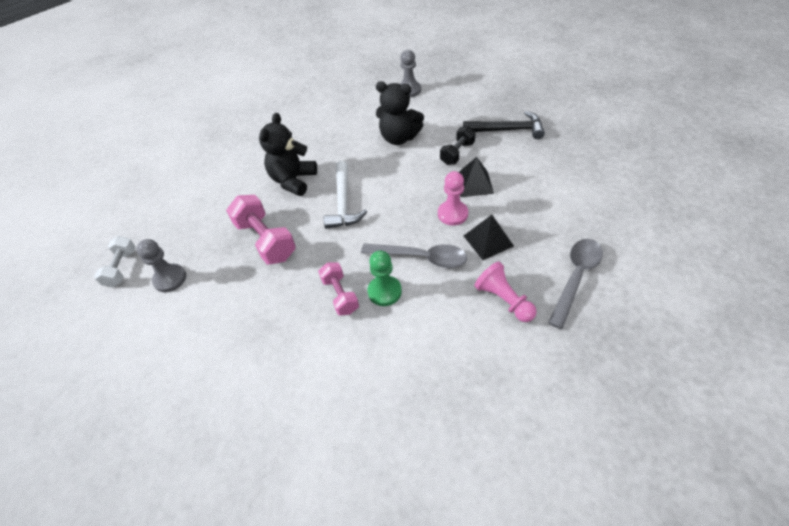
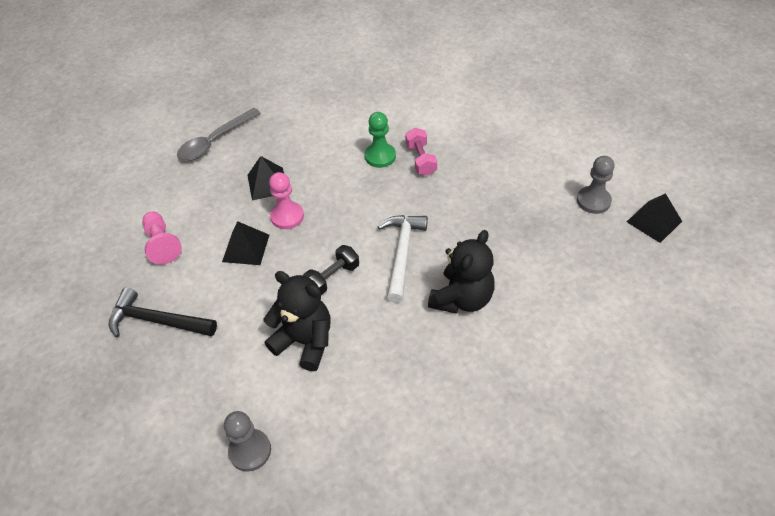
camera: 170 degrees left, 0 degrees up
white dumbbell [94,236,136,288] -> black pyramid [627,193,682,243]
pink dumbbell [226,195,296,264] -> none
grey spoon [361,244,467,268] -> none
black dumbbell [440,126,476,165] -> black dumbbell moved to [303,245,359,295]
pink pawn [474,261,537,322] -> pink pawn moved to [142,212,182,265]

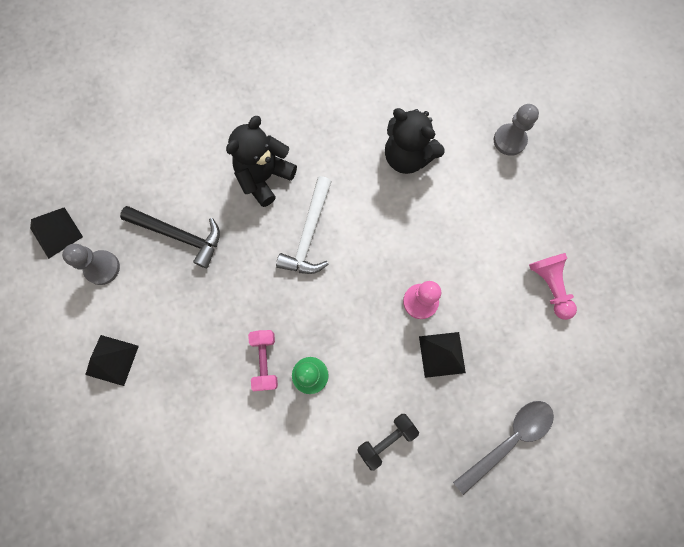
camera: 175 degrees left, 25 degrees up
black hammer [108,288,217,337] -> black hammer moved to [120,206,220,268]
black pyramid [222,221,269,265] -> black pyramid moved to [85,335,139,386]
grey pawn [224,411,271,472] -> grey pawn moved to [494,104,539,156]
black dumbbell [303,245,359,295] -> black dumbbell moved to [357,414,419,471]

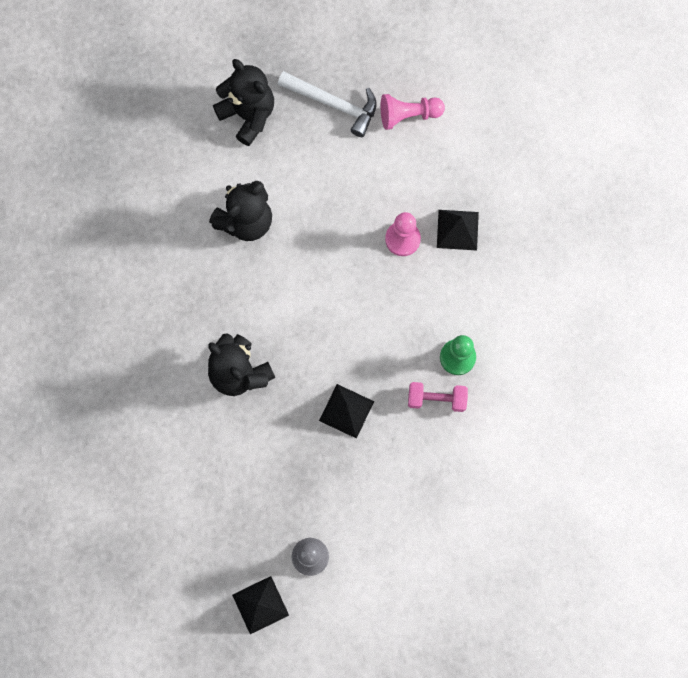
camera: 80 degrees left, 0 degrees up
black pyramid [85,335,139,386] -> black pyramid moved to [319,384,374,439]
black hammer [120,206,220,268] -> none
white hammer [276,176,332,274] -> white hammer moved to [278,71,377,137]
black dumbbell [357,414,419,471] -> none
grey spoon [453,401,554,495] -> none
grey pawn [494,104,539,156] -> black teddy bear [213,59,274,146]

